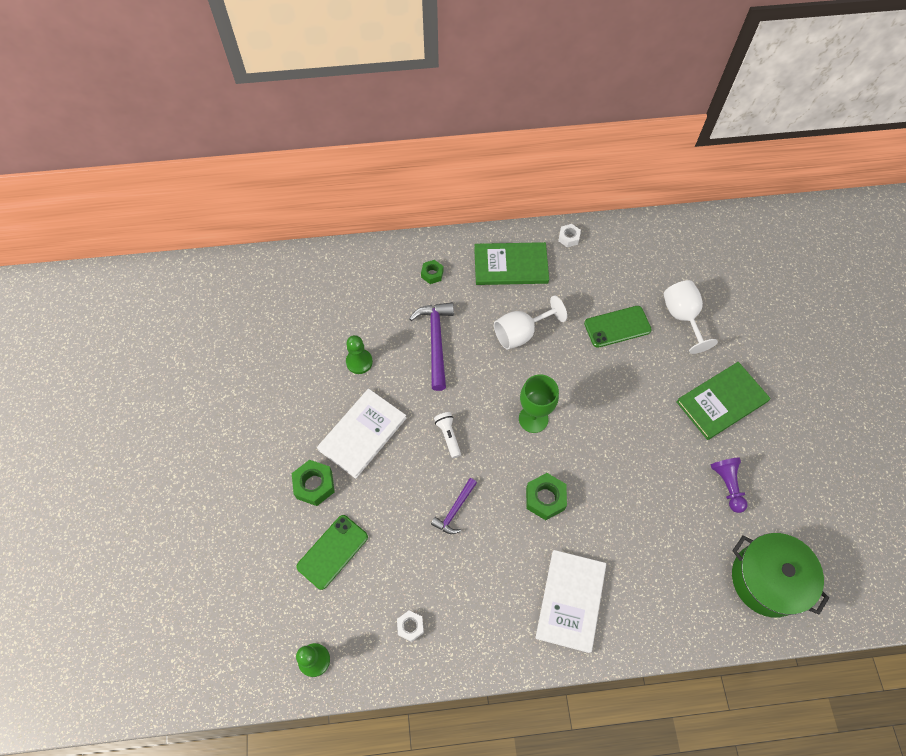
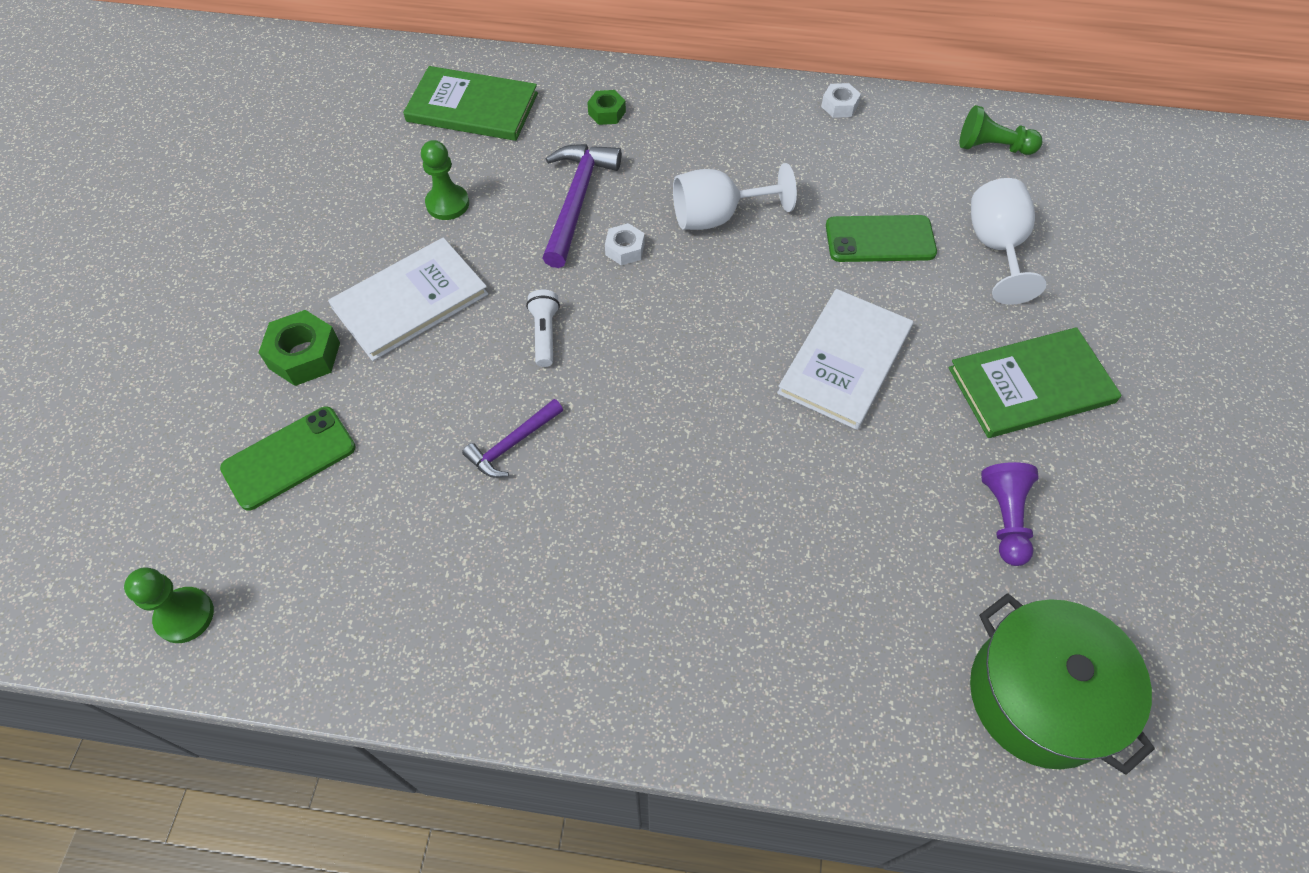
camera: 15 degrees right, 5 degrees down
white nut [397,610,424,642] -> white nut moved to [605,223,645,265]
green book [474,242,549,285] -> green book moved to [403,66,538,141]
green goblet [519,374,559,433] -> none
green nut [526,473,567,520] -> none
white book [535,550,606,653] -> white book moved to [777,289,913,430]
none -> green pawn [960,105,1042,155]

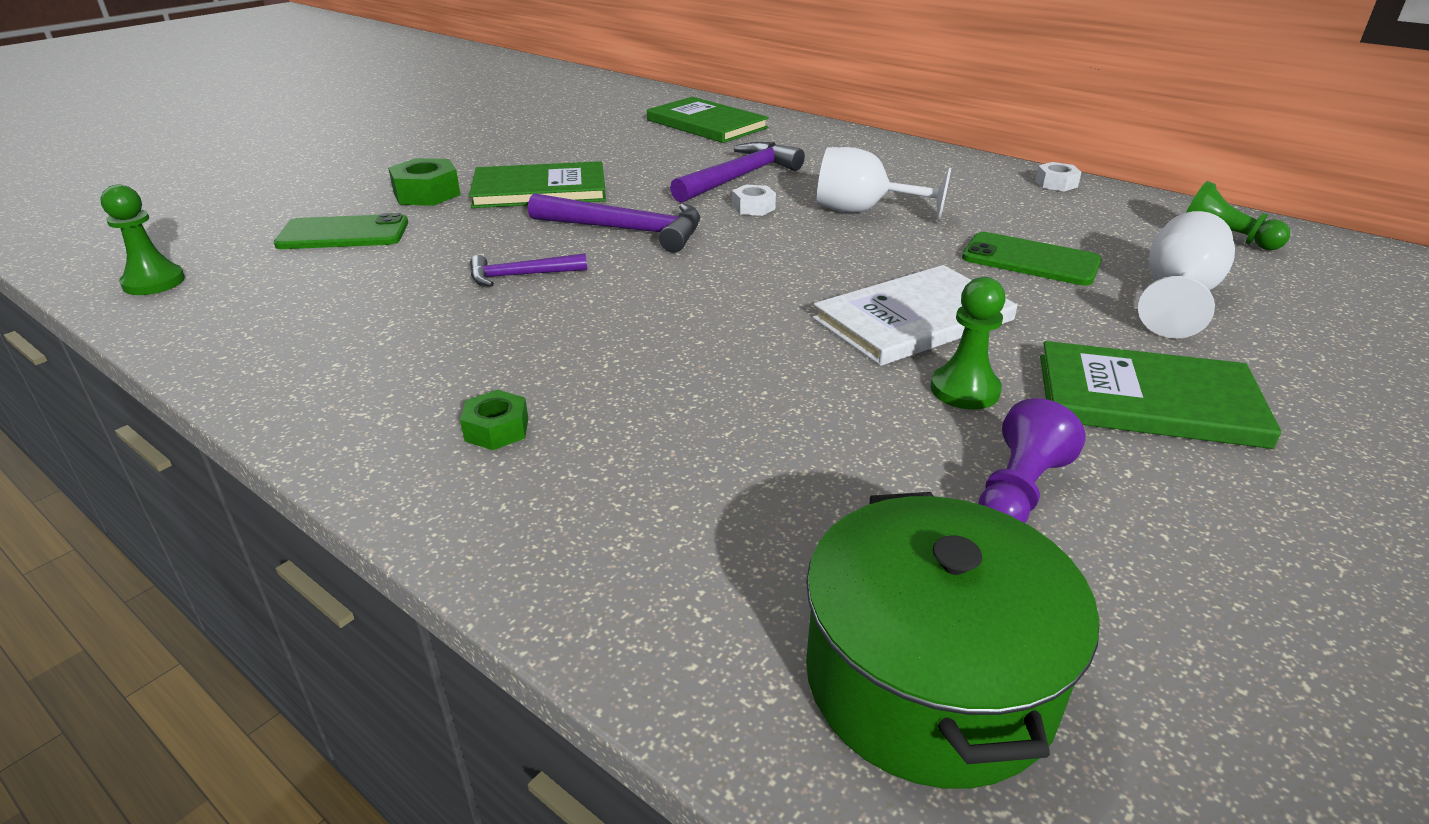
camera: 30 degrees right, 25 degrees down
white book [328,237,488,361] -> green book [469,161,606,208]
green pawn [421,140,469,220] -> green pawn moved to [931,277,1006,409]
white flashlight [526,289,560,367] -> purple hammer [528,193,700,252]
green nut [587,90,626,125] -> green nut moved to [460,390,528,450]

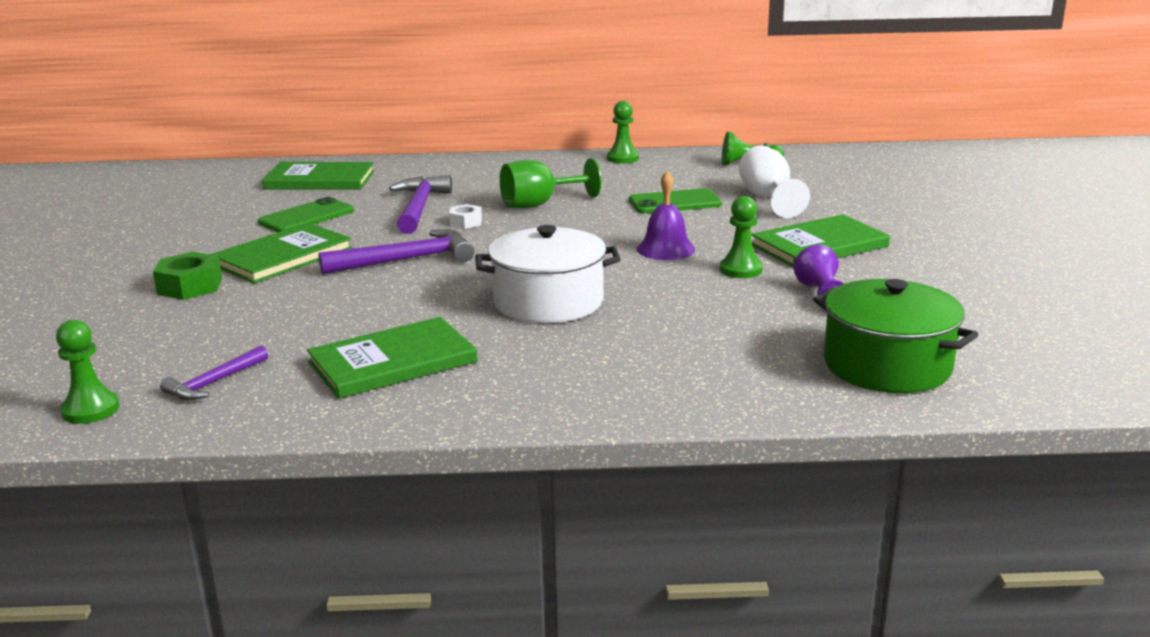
camera: 40 degrees left, 10 degrees down
green phone [274,213,408,249] -> green phone moved to [258,197,354,232]
green nut [460,390,528,450] -> none
purple hammer [470,253,587,287] -> purple hammer moved to [160,346,268,400]
white book [813,265,1017,366] -> purple bell [637,171,695,260]
white goblet [817,147,951,222] -> green goblet [500,158,601,208]
white nut [1035,162,1082,191] -> green pawn [607,101,639,163]
none -> green book [307,317,478,399]
none -> white pot [475,225,621,323]

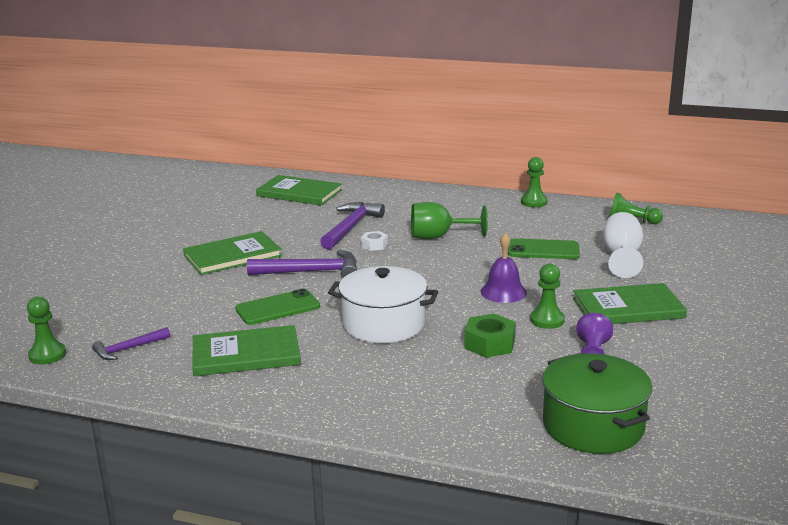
camera: 20 degrees right, 0 degrees up
green nut [153,252,222,300] -> green nut moved to [464,314,516,358]
green phone [258,197,354,232] -> green phone moved to [235,289,320,325]

